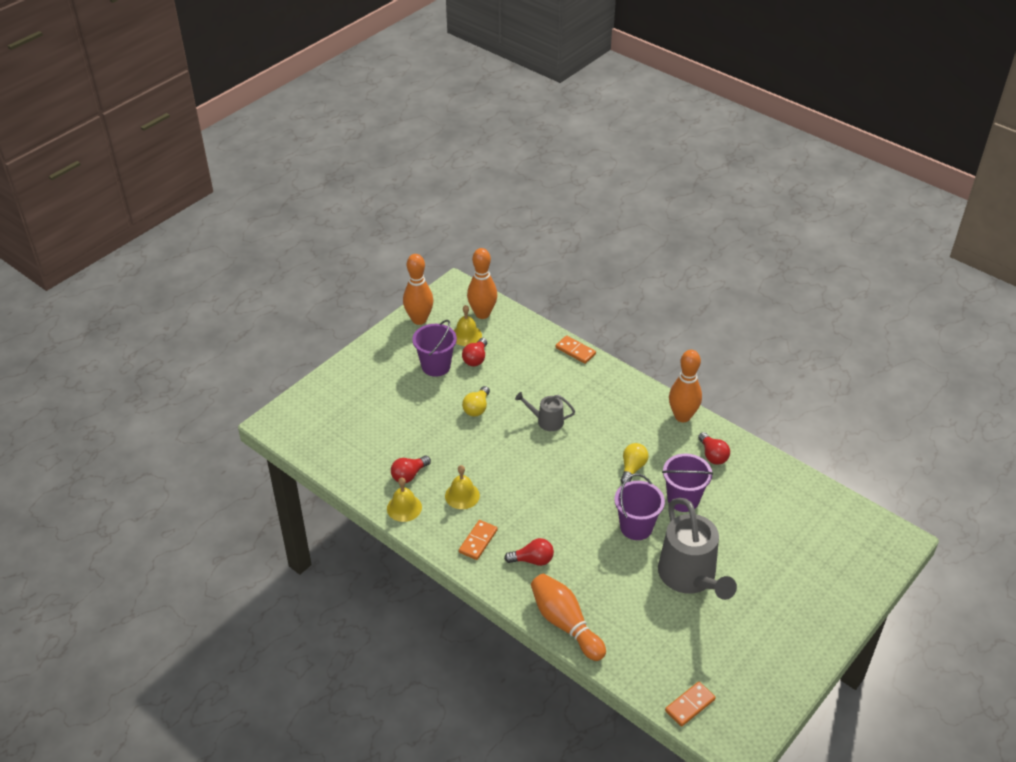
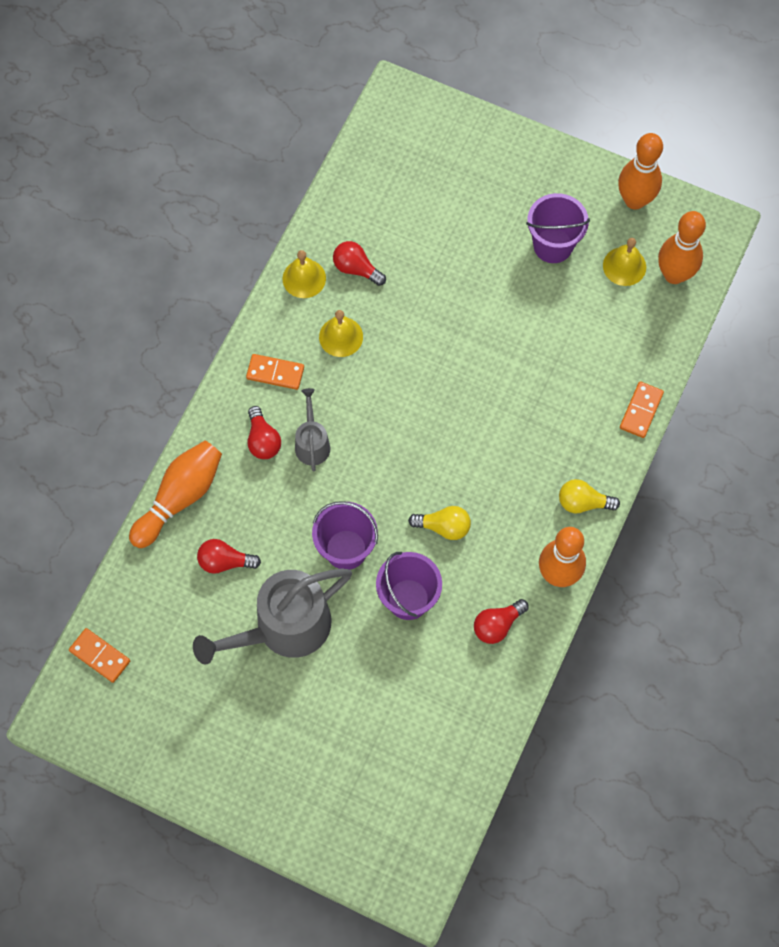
camera: 75 degrees right, 25 degrees up
red light bulb [462,338,487,366] -> red light bulb moved to [197,539,261,574]
yellow light bulb [462,386,490,417] -> yellow light bulb moved to [559,479,620,513]
grey watering can [515,392,575,431] -> grey watering can moved to [295,388,330,471]

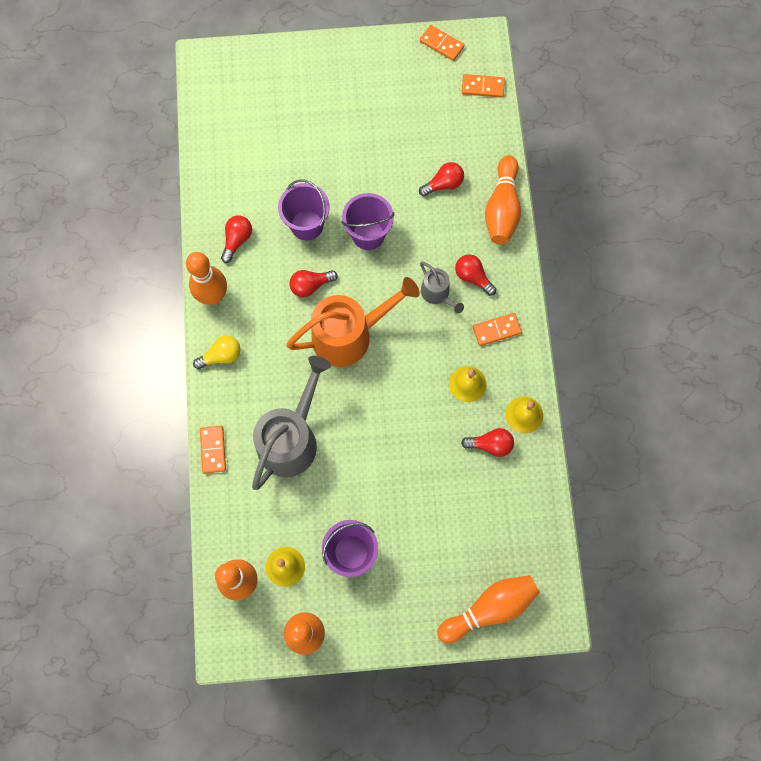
camera: 150 degrees right, 5 degrees up
grey watering can [193,568,352,665] -> grey watering can moved to [252,356,331,490]
yellow light bulb [408,506,471,540] -> red light bulb [289,270,338,297]
none -> orange watering can [286,277,420,367]
none -> orange domino [420,25,464,61]
none -> orange bowling pin [437,575,540,643]

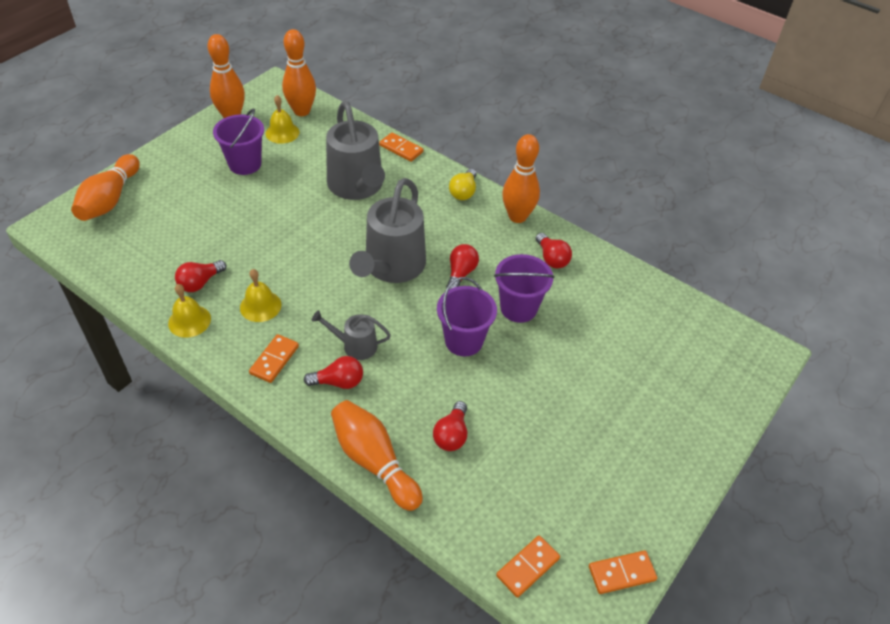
camera: 130 degrees right, 25 degrees down
orange watering can [286,277,420,367] -> grey watering can [349,178,426,283]

